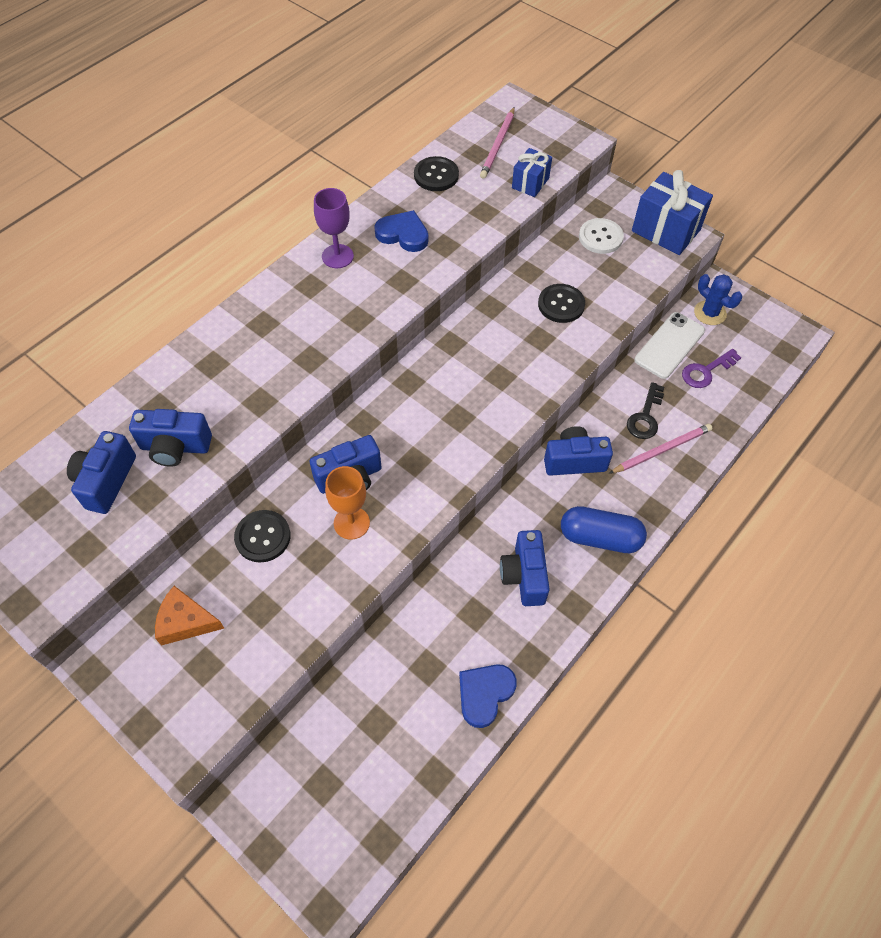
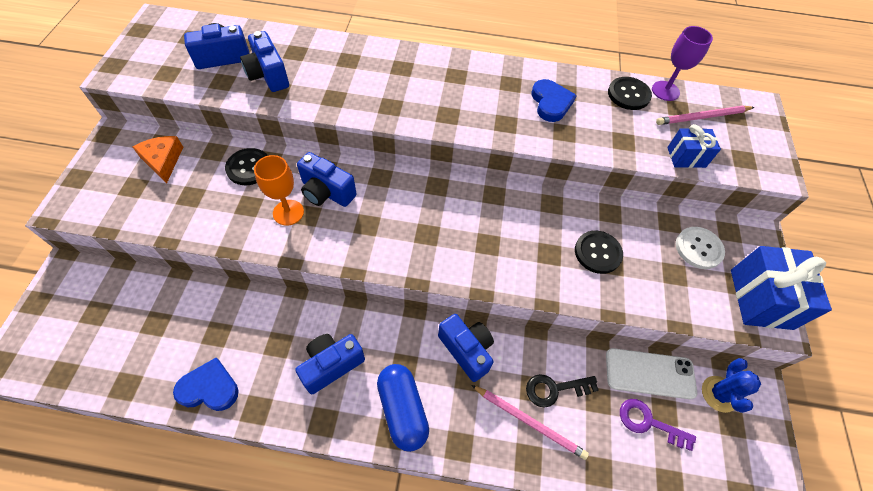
camera: 55 degrees right, 0 degrees up
purple goblet [314,188,354,268] -> purple goblet moved to [652,26,713,101]

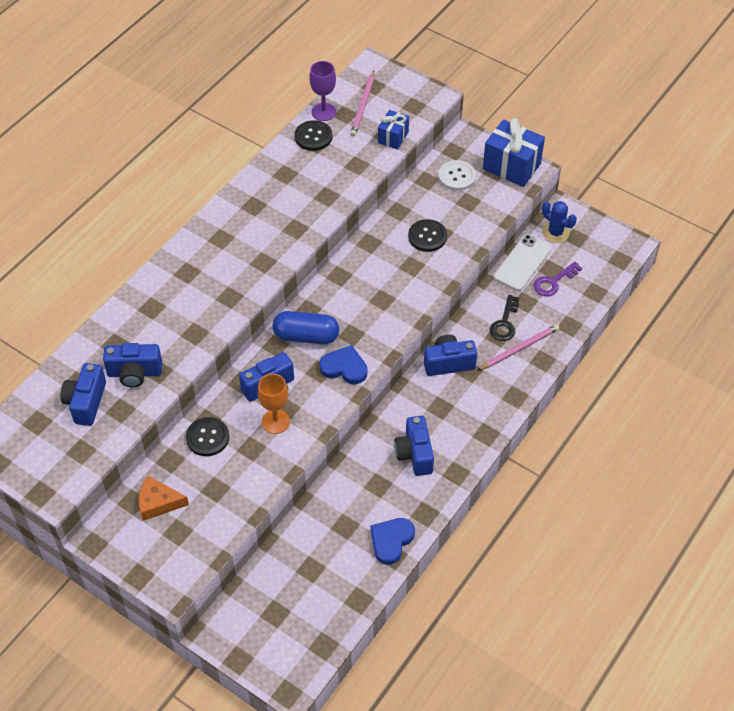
camera: 60 degrees left, 5 degrees down
blue capsule [377,364,429,452] -> blue capsule moved to [273,311,339,344]
blue heart [531,79,577,122] -> blue heart moved to [319,345,368,384]

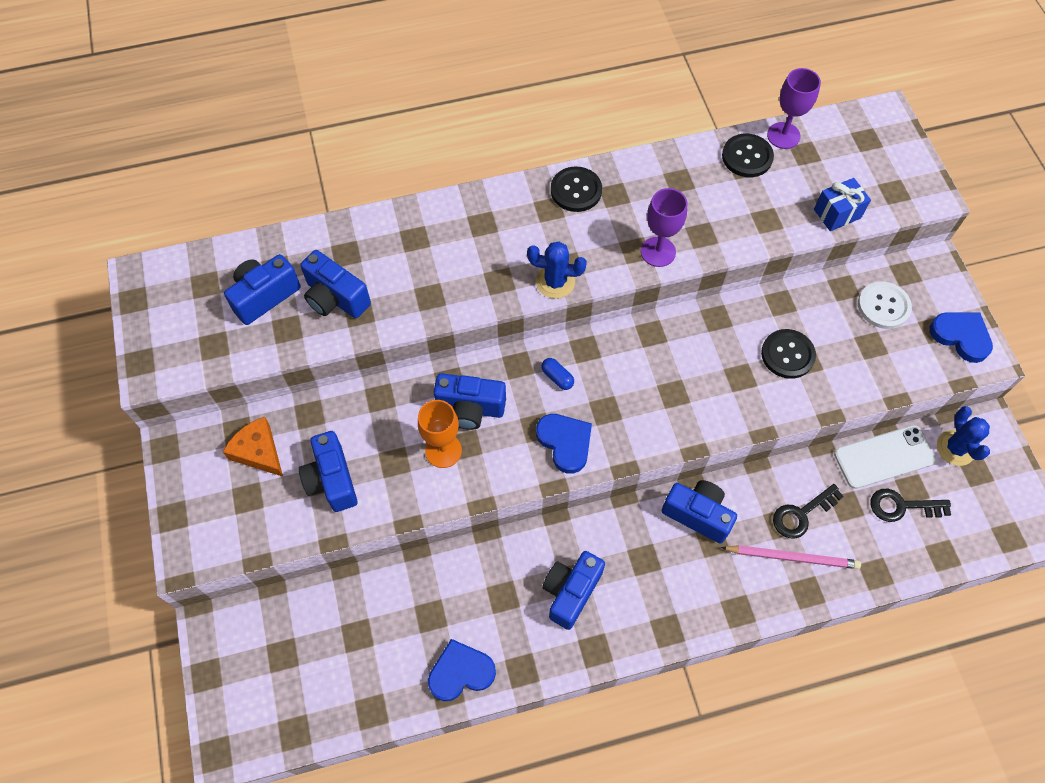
camera: 40 degrees right, 10 degrees up
black button [186,417,229,456] -> black button moved to [551,167,602,212]
blue capsule [273,311,339,344] -> blue capsule [541,358,574,390], size x0.45
pink pencil [350,71,375,137] -> none
blue gift [483,118,545,187] -> blue heart [930,312,993,363]
purple key [533,262,582,296] -> black key [871,489,951,522]
none -> blue camera [299,431,357,512]
none -> blue cactus [527,241,587,299]
none -> purple goblet [641,188,687,267]

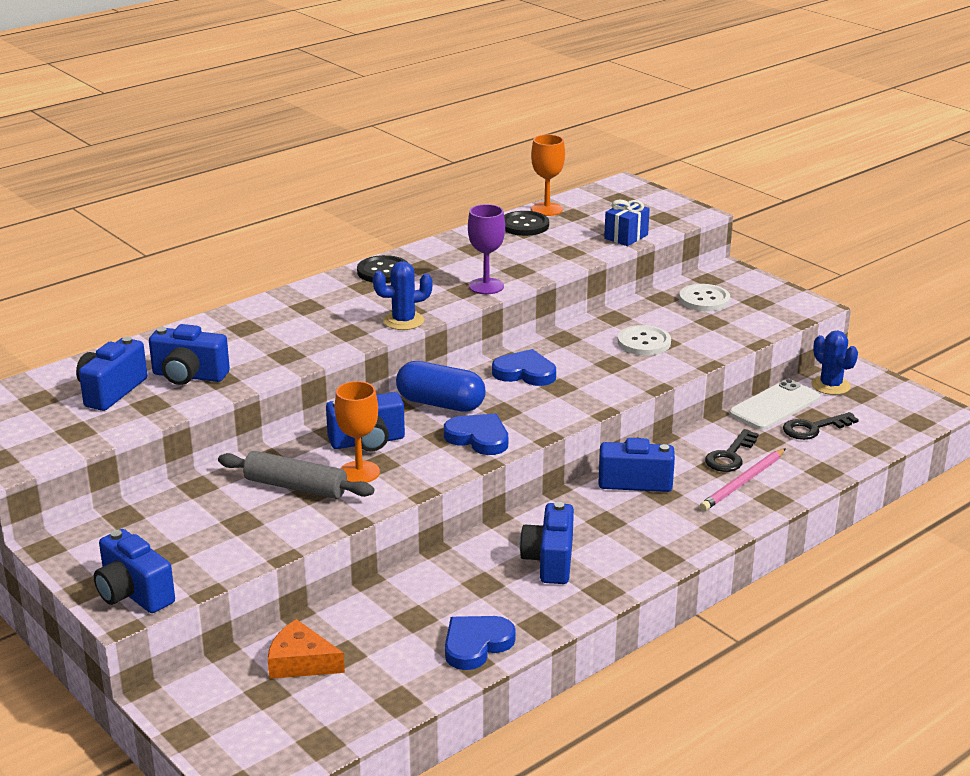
camera: 25 degrees left, 35 degrees down
orange cheese [223,416,283,477] -> orange cheese moved to [268,619,345,679]
blue camera [299,431,357,512] -> blue camera moved to [94,529,175,613]
blue capsule [541,358,574,390] -> blue capsule [396,361,486,412], size x2.20
pink pencil [721,545,861,569] -> pink pencil turned 150 degrees clockwise [700,448,786,511]
black button [761,329,816,379] -> white button [617,325,671,355]
purple goblet [767,68,821,149] -> orange goblet [531,134,565,216]
blue heart [930,312,993,363] -> blue heart moved to [492,349,556,386]
none -> grey rolling pin [218,451,374,499]

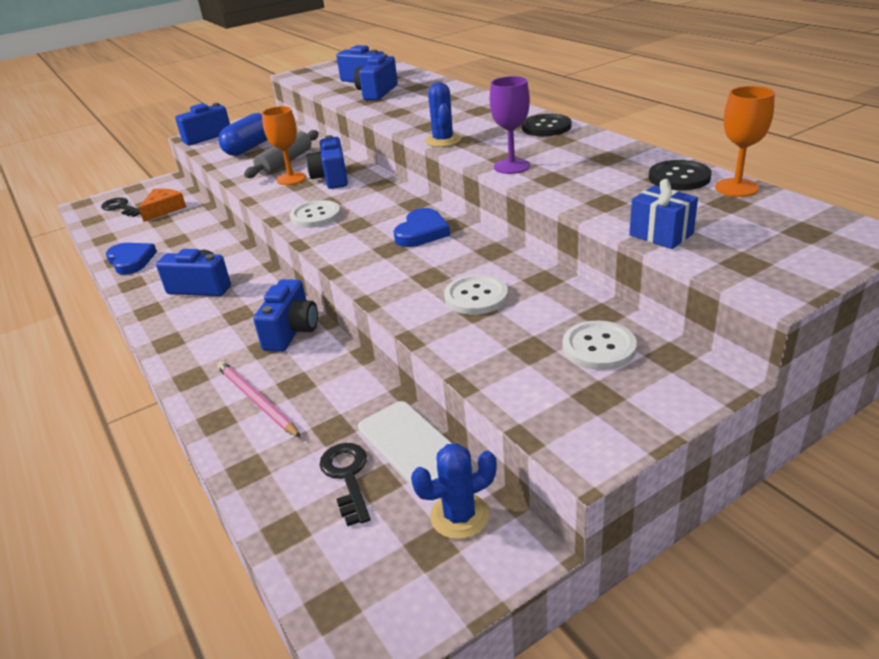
camera: 100 degrees right, 5 degrees up
blue capsule [396,361,486,412] -> blue capsule moved to [218,113,268,156]
blue heart [444,414,508,455] -> white button [290,200,341,228]
black key [705,429,759,472] -> black key moved to [101,197,141,217]

